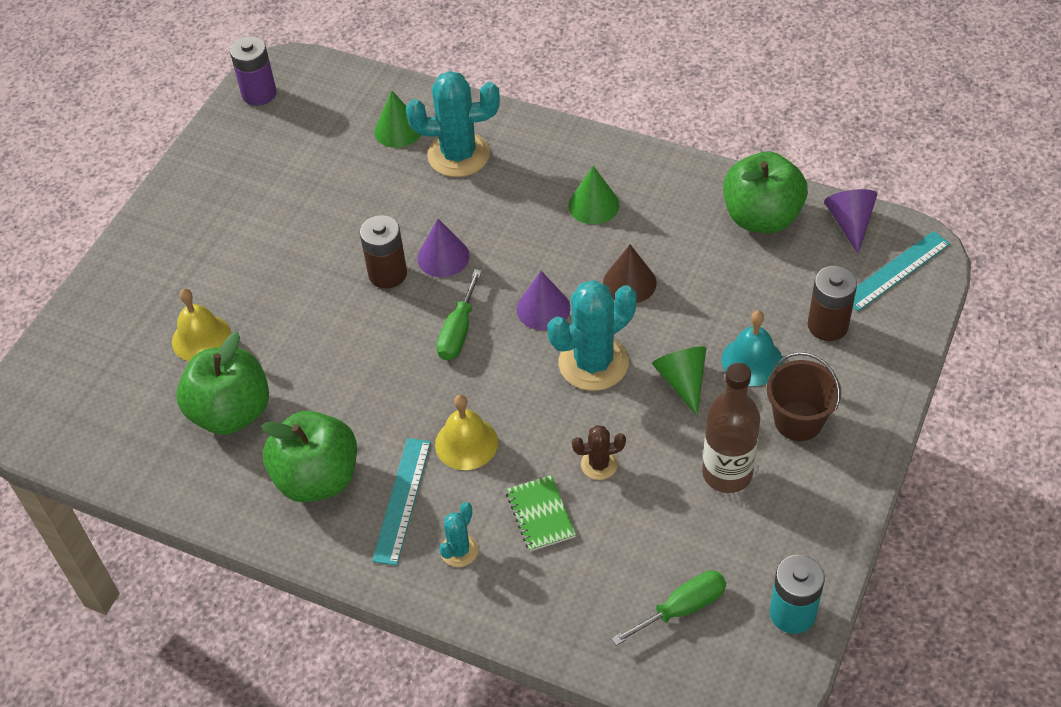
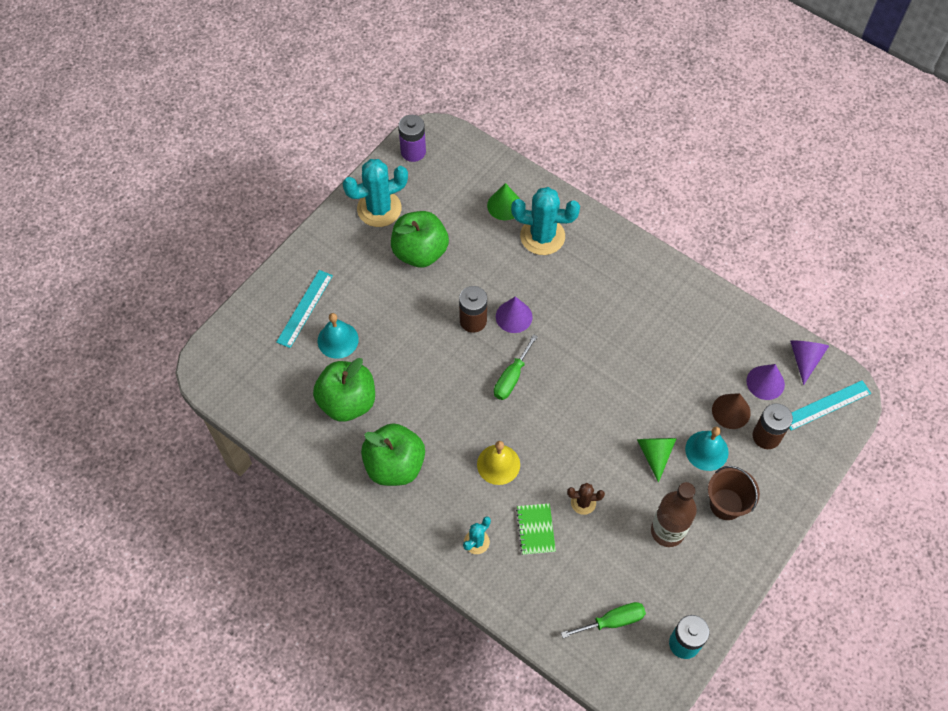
camera: 10 degrees right, 10 degrees up
yellow bell [172,289,231,362] -> turquoise bell [318,313,359,359]
turquoise ruler [372,438,431,566] -> turquoise ruler moved to [276,270,333,348]
purple cone [517,271,570,330] -> purple cone moved to [746,364,785,400]
turquoise cactus [547,280,637,391] -> turquoise cactus moved to [343,159,408,227]
green cone [568,166,620,225] -> none
brown cone [603,244,656,303] -> brown cone moved to [712,393,751,429]
green apple [723,152,808,233] -> green apple moved to [391,211,449,267]

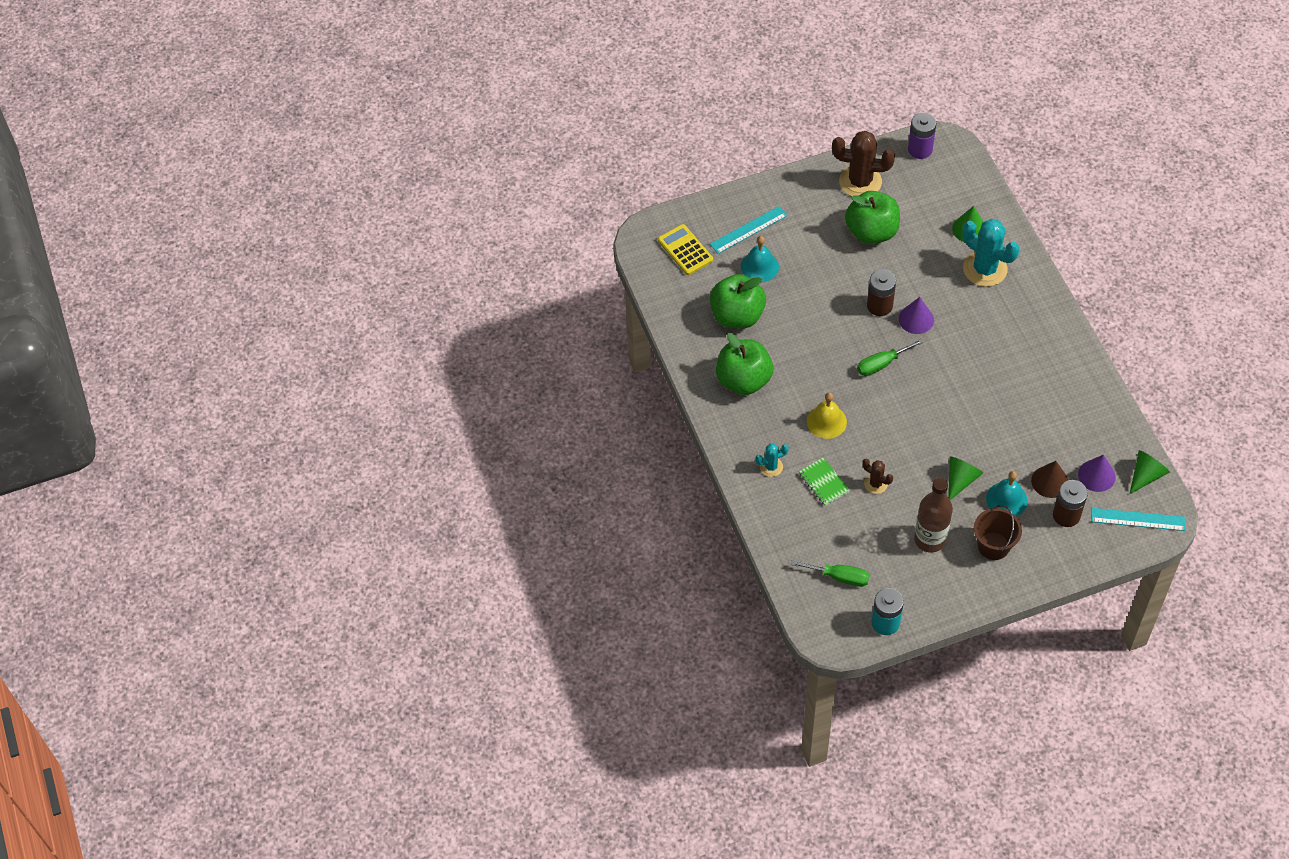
camera: 35 degrees right, 5 degrees down
turquoise cactus [343,159,408,227] -> brown cactus [832,131,895,196]
green notebook [516,503,556,555] -> green notebook turned 60 degrees counterclockwise [799,457,850,506]
purple cone [790,341,829,385] -> green cone [1130,450,1170,494]
none -> yellow calculator [658,224,713,275]

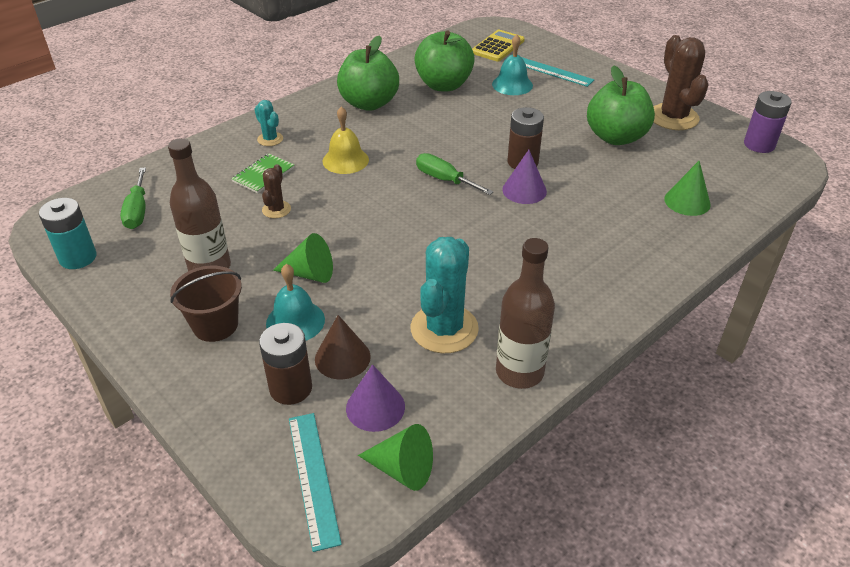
camera: 65 degrees right, 15 degrees down
turquoise cactus [962,219,1020,287] -> turquoise cactus moved to [410,237,479,353]
none -> brown bottle [496,238,555,389]

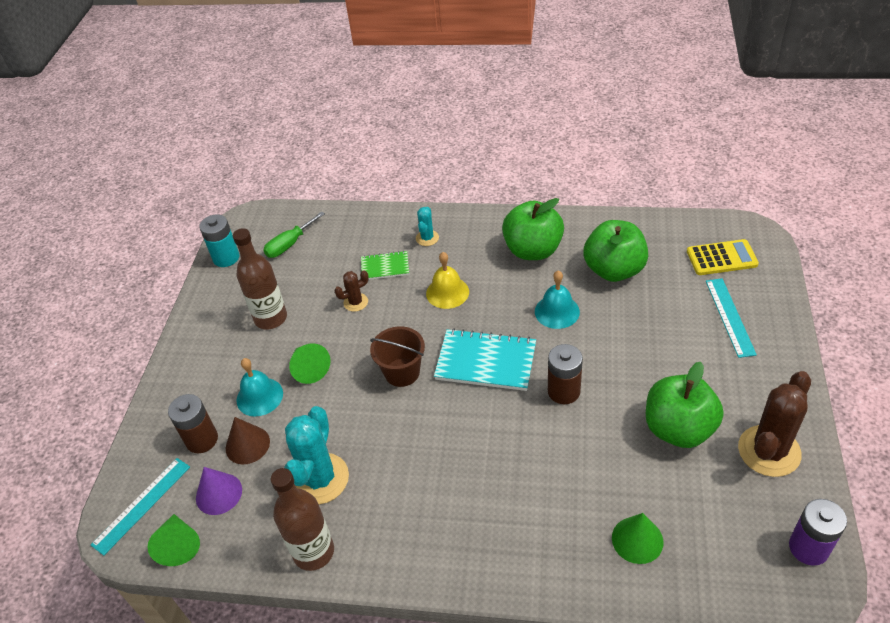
camera: 55 degrees right, 5 degrees up
brown bucket [170,266,242,342] -> brown bucket moved to [370,326,425,387]
turquoise cactus [410,237,479,353] -> turquoise cactus turned 60 degrees counterclockwise [284,406,349,505]
green screwdriver [416,153,494,195] -> turquoise notebook [434,329,536,391]
turquoise bell [492,34,533,95] -> turquoise bell moved to [535,271,580,329]
purple cone [502,150,547,204] -> none

